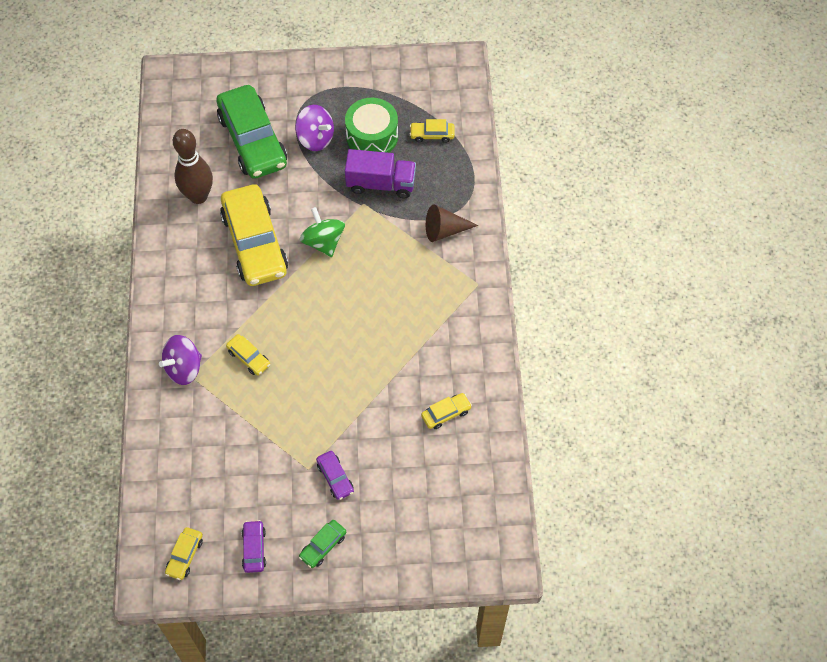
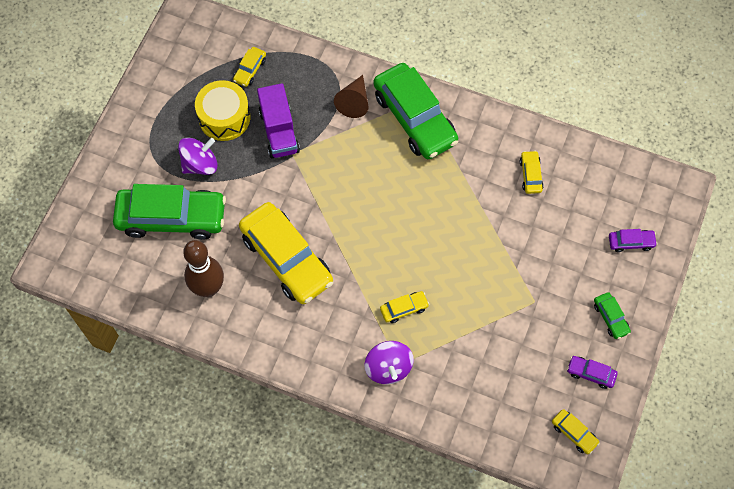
camera: 65 degrees left, 5 degrees up
yellow car [220,184,288,286] -> yellow car turned 45 degrees clockwise [239,202,333,304]
green spinning top [300,207,345,257] -> none
purple car [316,451,354,500] -> purple car moved to [609,229,657,252]
green drum [345,98,398,153] -> yellow drum [195,80,250,141]
purple truck [345,149,416,198] -> purple truck turned 135 degrees clockwise [257,83,300,158]
none -> green car [373,63,458,159]

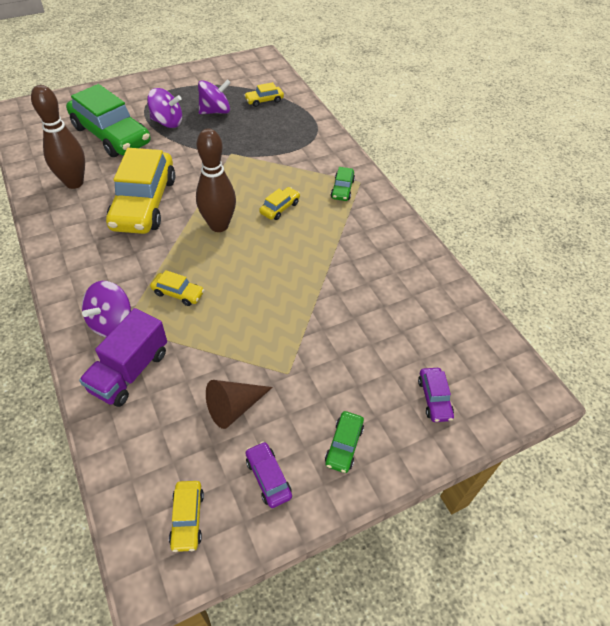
camera: 40 degrees right, 15 degrees down
yellow drum [195,80,250,141] -> purple spinning top [198,79,231,114]
purple truck [257,83,300,158] -> purple truck moved to [79,308,167,407]
brown cone [334,75,369,118] -> brown cone moved to [206,380,273,429]
green car [373,63,458,159] -> green car [331,167,355,201], size x0.42
yellow car [520,151,544,194] -> yellow car moved to [259,187,300,220]
purple car [609,229,657,252] -> purple car turned 45 degrees clockwise [418,368,454,422]
none -> brown bowling pin [196,128,236,232]

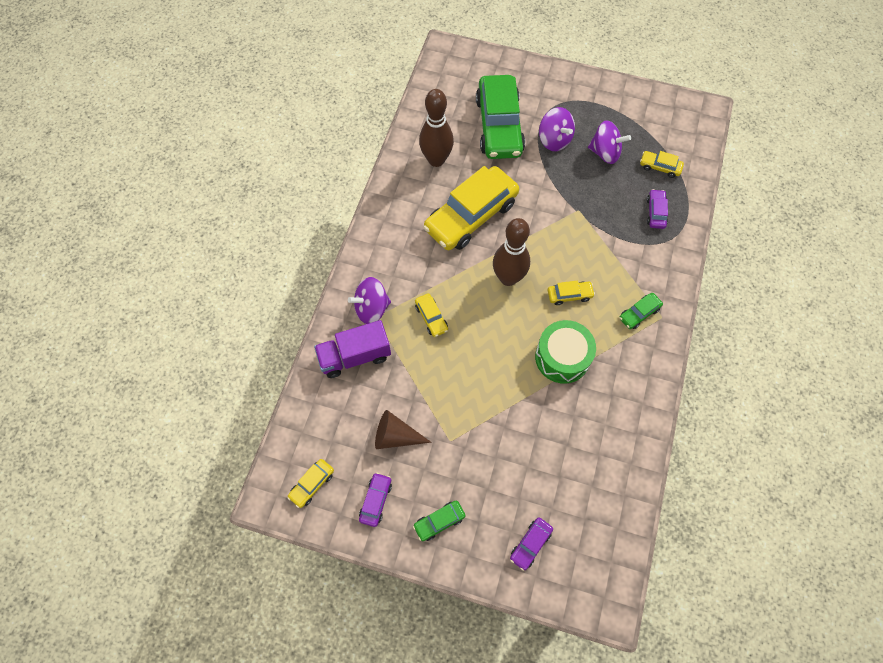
camera: 45 degrees right, 15 degrees up
none -> green drum [535,320,596,384]
none -> purple car [647,189,668,229]

